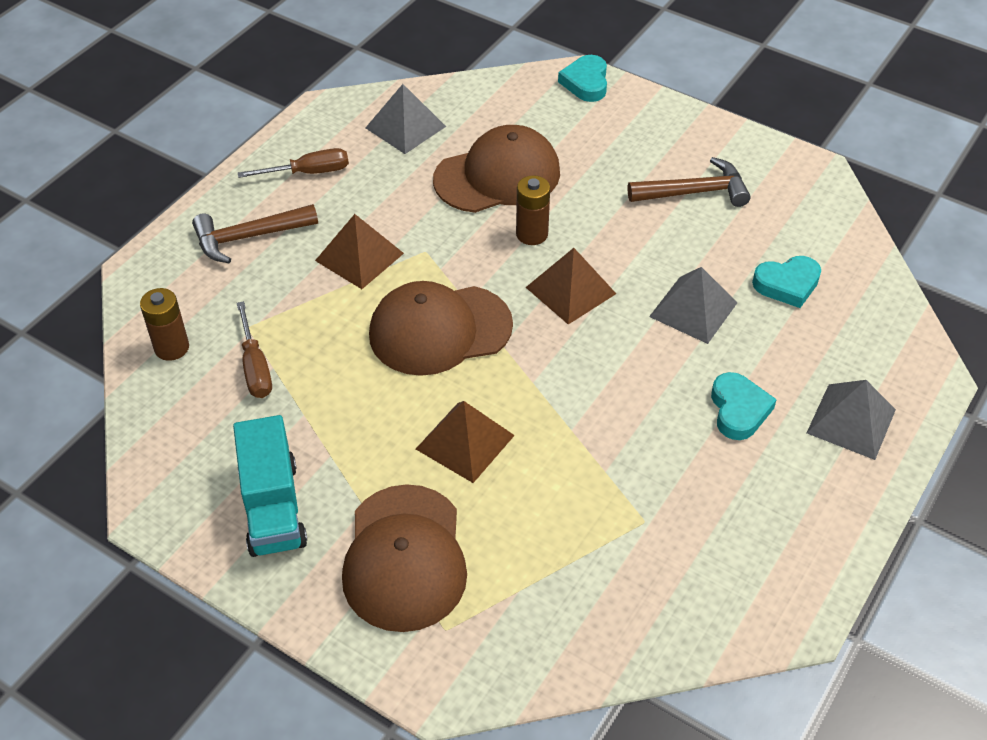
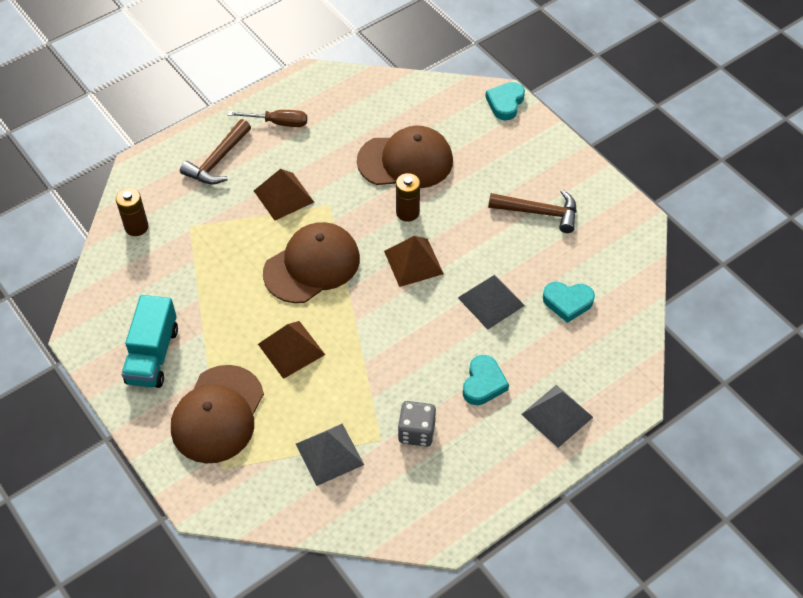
camera: 20 degrees right, 5 degrees up
brown hammer [192,204,318,263] -> brown hammer turned 60 degrees counterclockwise [180,119,251,184]
brown screwdriver [237,301,272,398] -> none
grey pyramid [366,84,446,154] -> grey pyramid moved to [296,424,364,486]
brown cap [369,281,513,376] -> brown cap turned 135 degrees clockwise [263,222,360,303]
none -> grey dice [398,401,436,447]

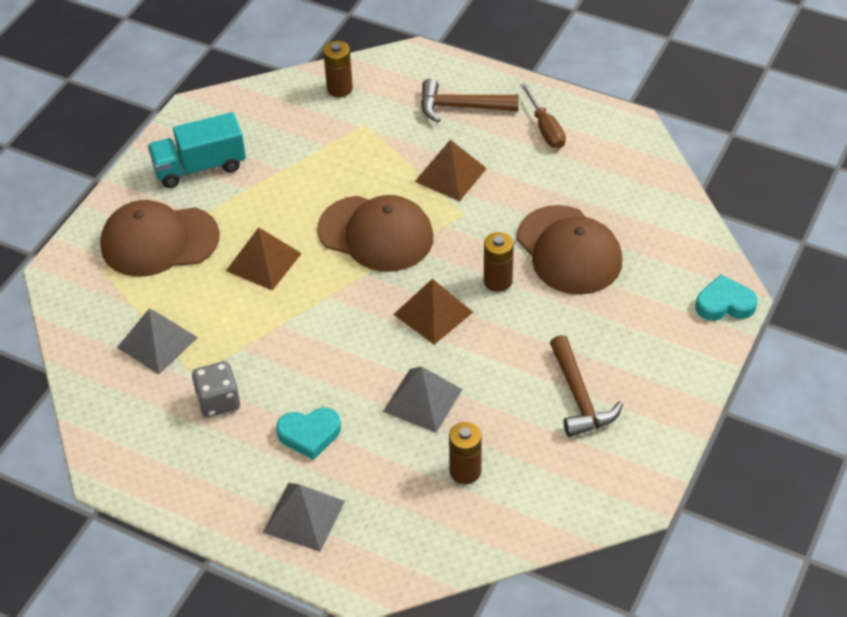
camera: 65 degrees right, 5 degrees down
turquoise heart [543,282,595,323] -> brown battery [449,422,482,484]

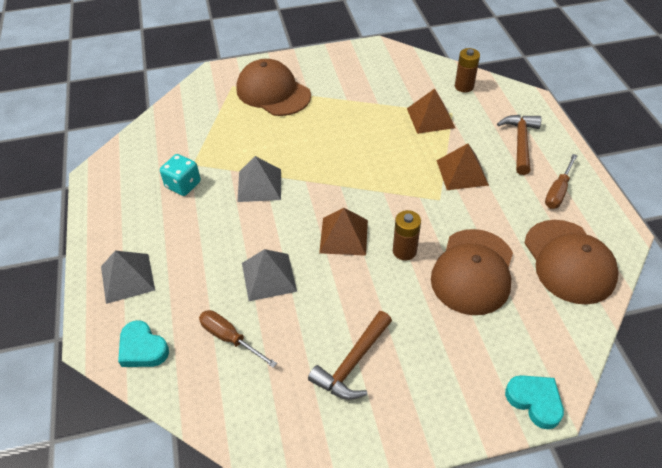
camera: 50 degrees right, 0 degrees up
grey pyramid [117,308,198,374] -> grey pyramid moved to [237,156,281,202]
turquoise truck [148,112,246,188] -> none
grey dice [192,361,240,417] -> turquoise dice [160,154,201,196]
brown pyramid [226,227,302,291] -> brown pyramid moved to [407,88,455,134]
turquoise heart [276,408,341,460] -> turquoise heart moved to [118,320,169,367]
brown cap [318,195,433,272] -> brown cap moved to [525,220,619,305]
brown hammer [421,79,519,123] -> brown hammer turned 45 degrees clockwise [497,115,541,175]
brown battery [449,422,482,484] -> brown screwdriver [199,310,277,368]

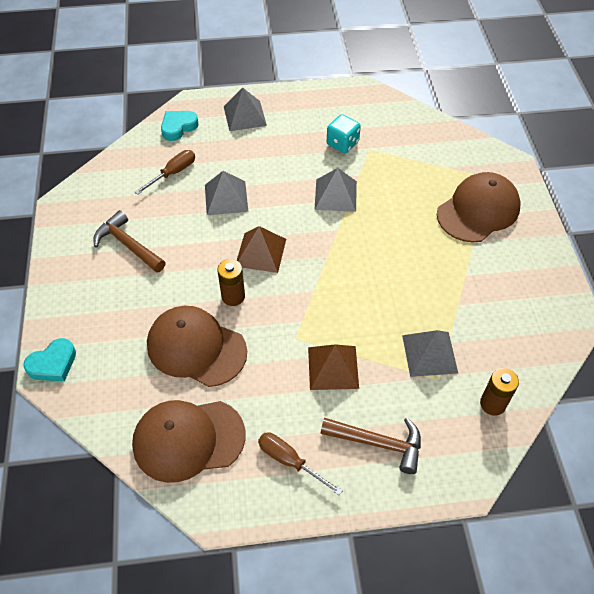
camera: 95 degrees right, 5 degrees up
brown pyramid [407,88,455,134] -> grey pyramid [402,330,458,377]

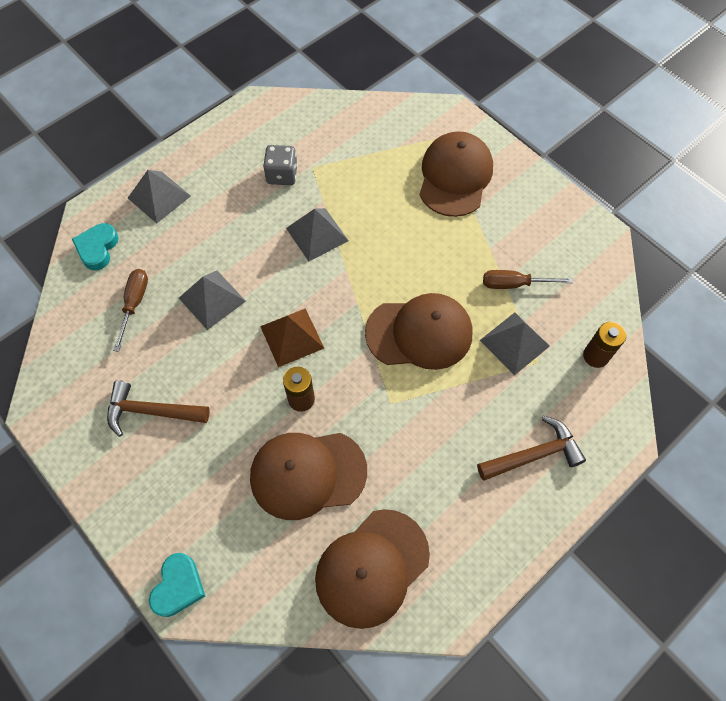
camera: 35 degrees left, 10 degrees up
brown screwdriver [258,432,343,495] -> brown screwdriver moved to [483,270,573,289]
brown pyramid [308,344,359,390] -> none
turquoise dice [327,114,361,153] -> grey dice [263,145,298,185]
none -> brown cap [365,293,472,370]

